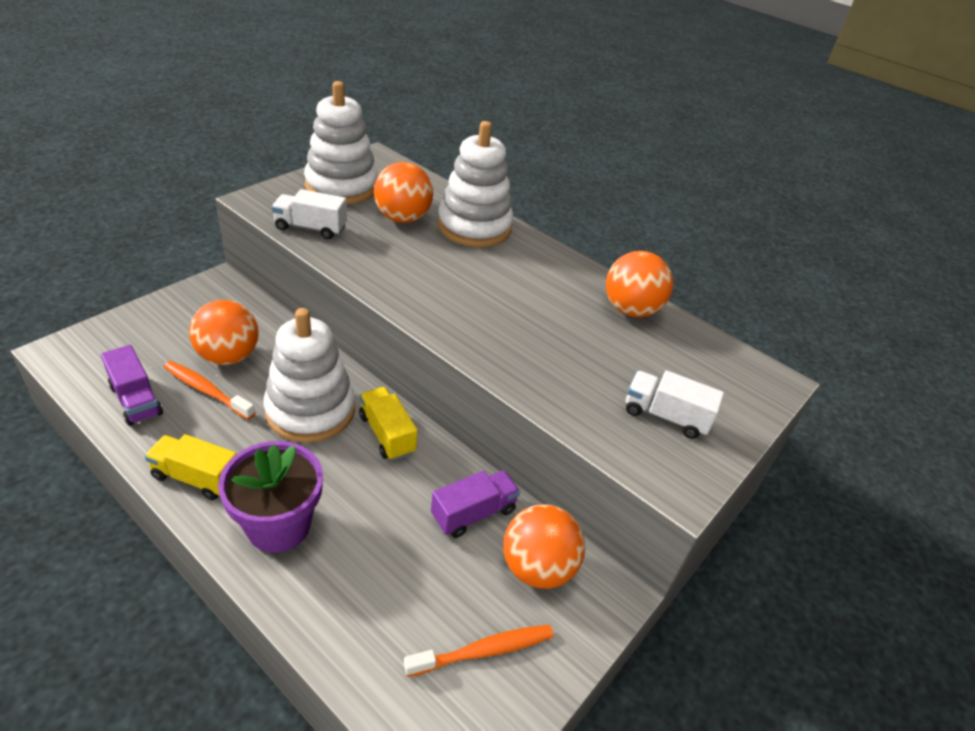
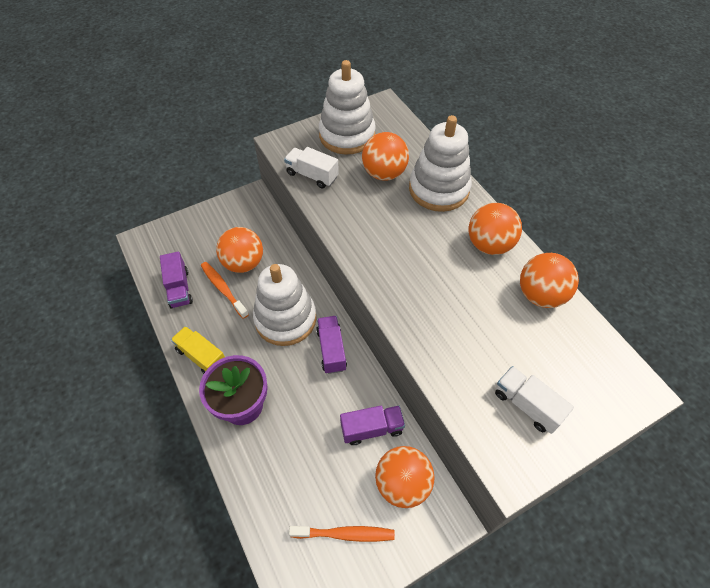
camera: 25 degrees right, 15 degrees up
yellow truck [359,387,418,461] -> purple truck [316,316,347,374]
none -> orange ball [469,203,522,255]

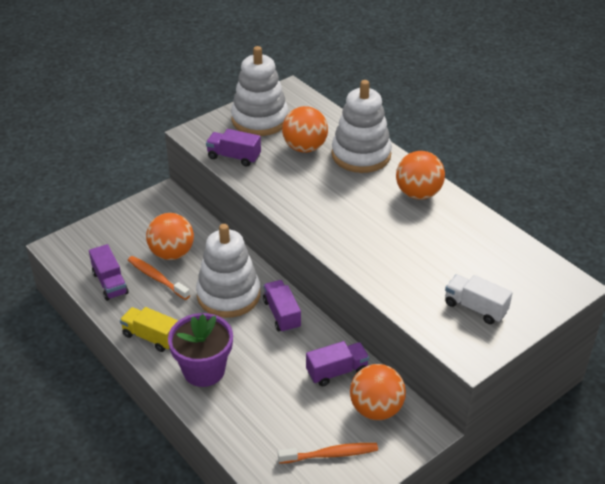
camera: 10 degrees left, 15 degrees down
white truck [284,147,339,189] -> purple truck [206,129,261,167]
orange ball [520,253,579,308] -> none

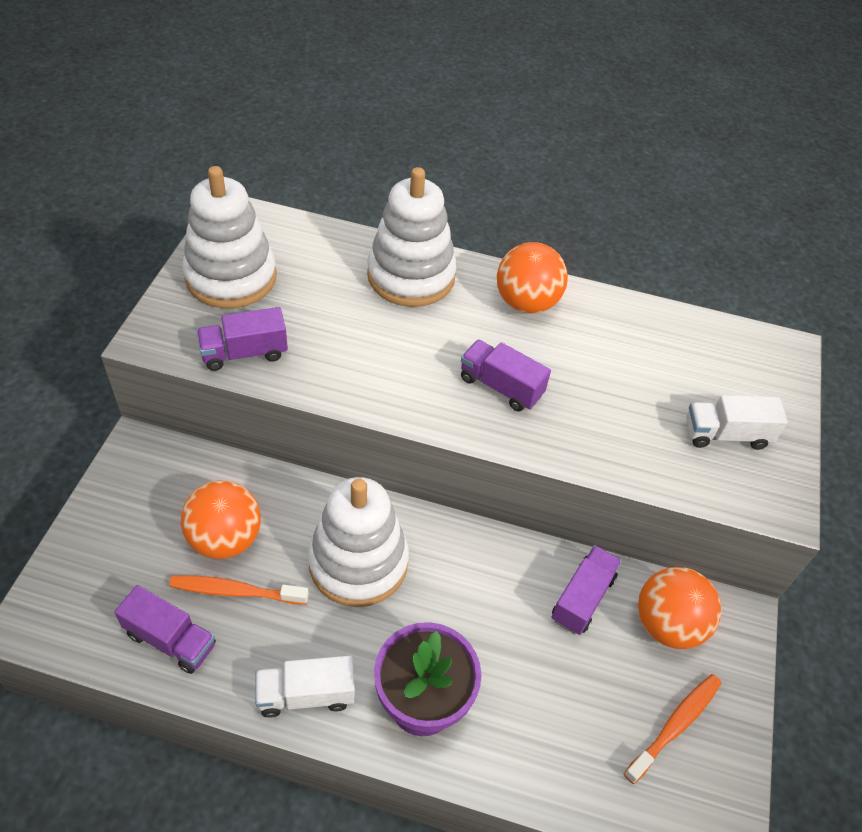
camera: 40 degrees left, 10 degrees up
yellow truck [120,307,178,352] -> white truck [255,656,355,718]
purple truck [263,280,301,333] -> purple truck moved to [461,340,551,412]
orange ball [282,106,328,153] -> none

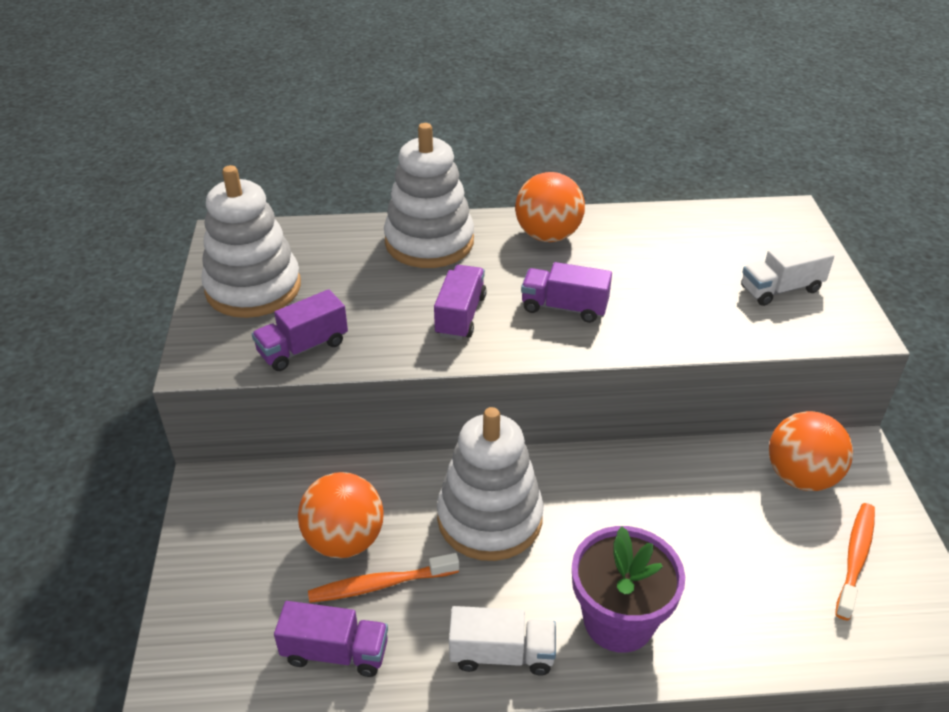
camera: 15 degrees left, 10 degrees down
white truck [255,656,355,718] -> white truck turned 150 degrees counterclockwise [449,606,556,676]
purple truck [551,545,622,635] -> purple truck moved to [434,265,487,340]

